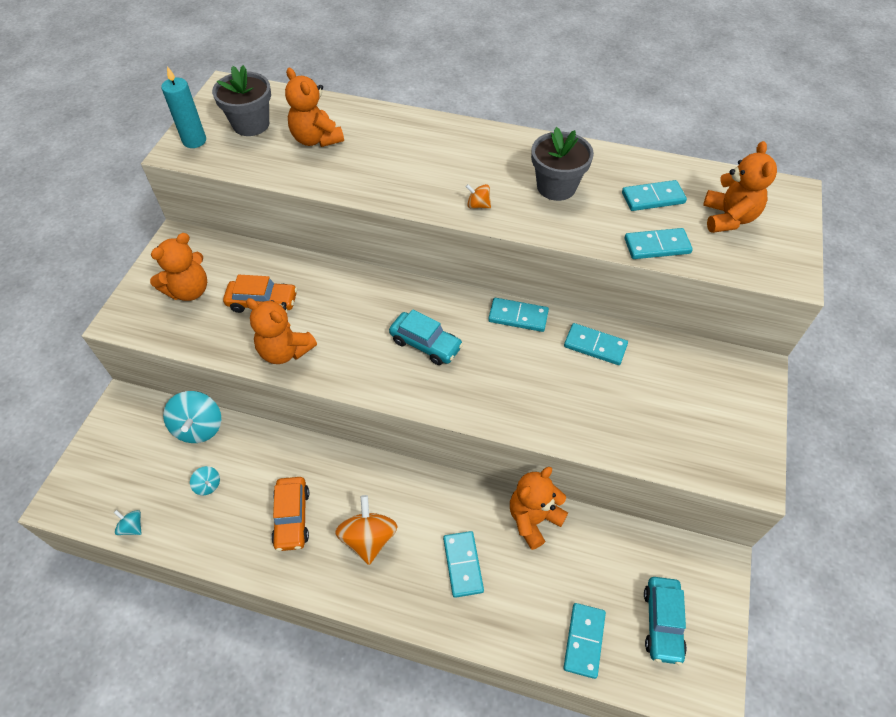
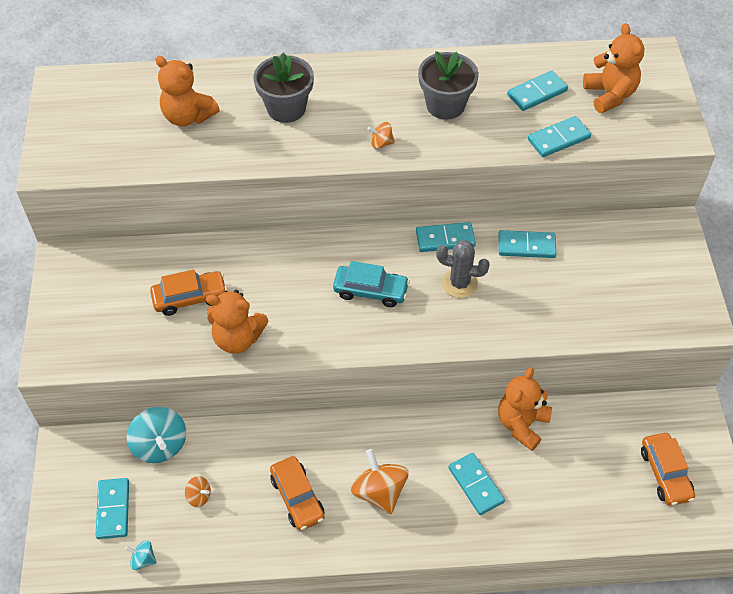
camera: 20 degrees left, 0 degrees up
orange teddy bear [150,233,207,301] -> none
turquoise candle [161,66,206,148] -> none
turquoise spinning top [190,466,220,495] -> orange spinning top [185,476,211,507]
grey flower pot [212,65,271,136] -> grey flower pot moved to [253,53,314,123]
turquoise domino [563,603,606,679] -> turquoise domino moved to [96,478,129,539]
turquoise car [644,577,687,665] -> orange car [641,433,695,506]
none -> grey cactus [436,240,490,298]

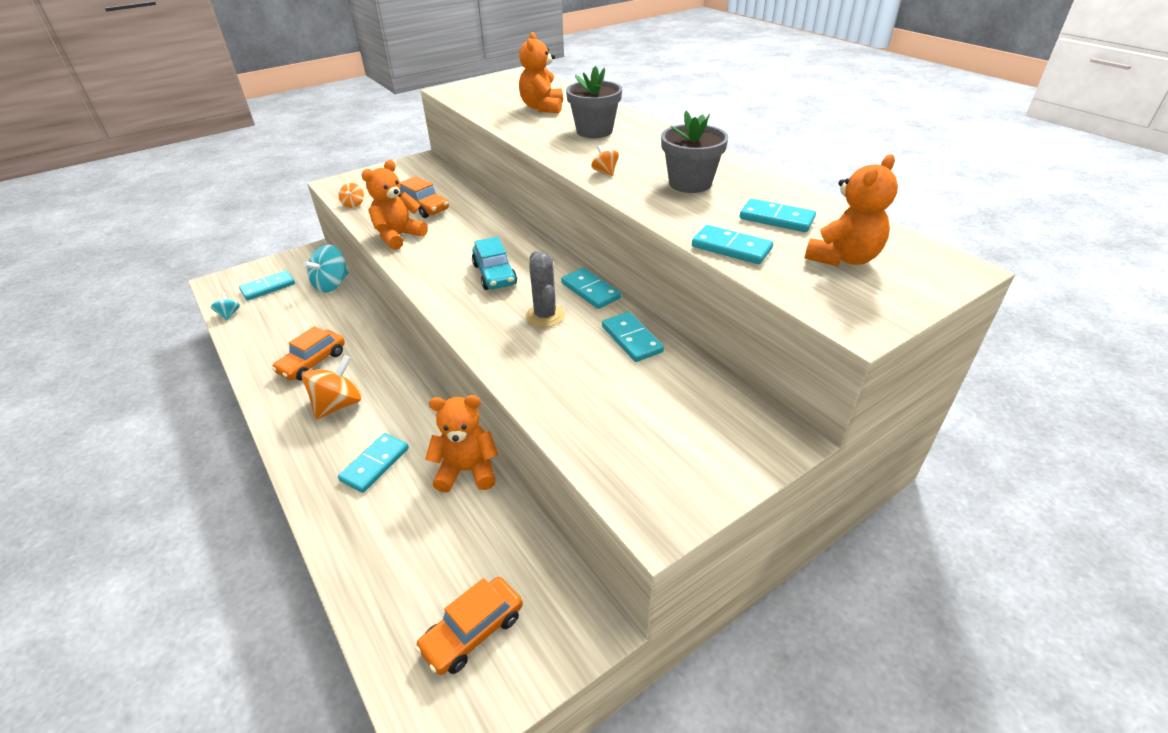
camera: 60 degrees right, 15 degrees down
orange spinning top [185,476,211,507] -> orange spinning top moved to [339,183,364,208]
orange teddy bear [206,289,269,354] -> orange teddy bear turned 60 degrees clockwise [361,160,428,250]

